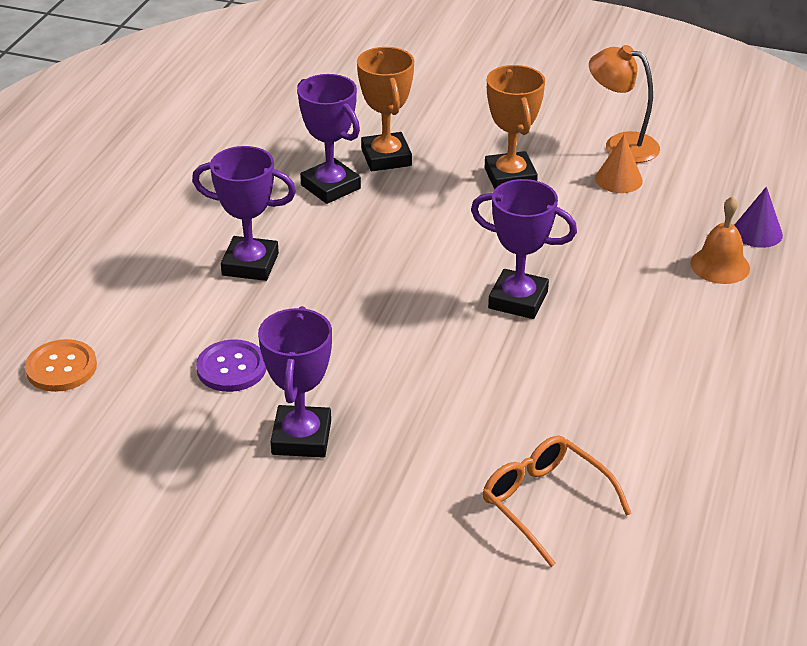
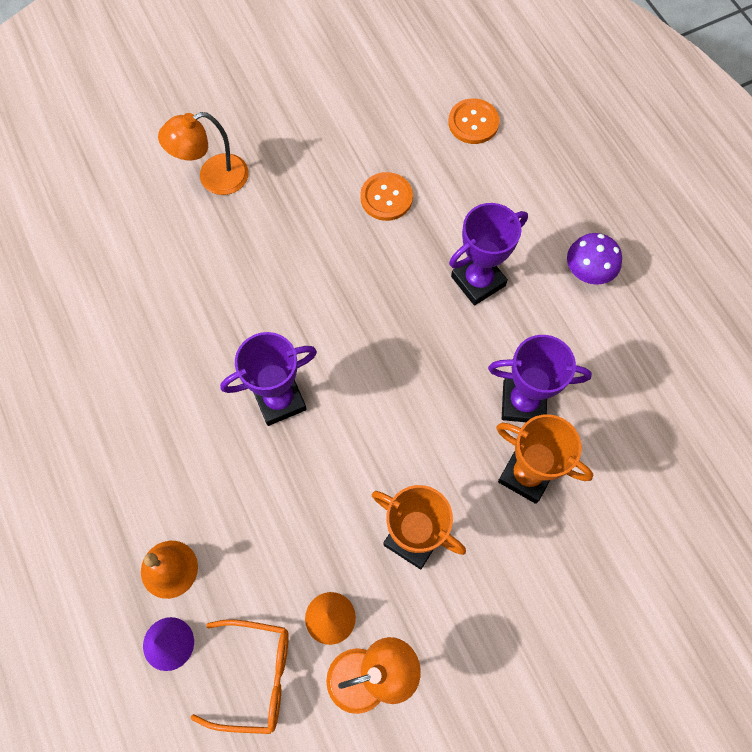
camera: 135 degrees right, 30 degrees up
purple button [196,339,266,392] -> orange button [360,172,413,221]
purple trophy [258,306,332,458] -> none
orange glasses [483,435,632,567] -> orange glasses moved to [190,619,289,734]
none -> orange lamp [158,112,249,195]
none -> purple mushroom [567,233,622,285]

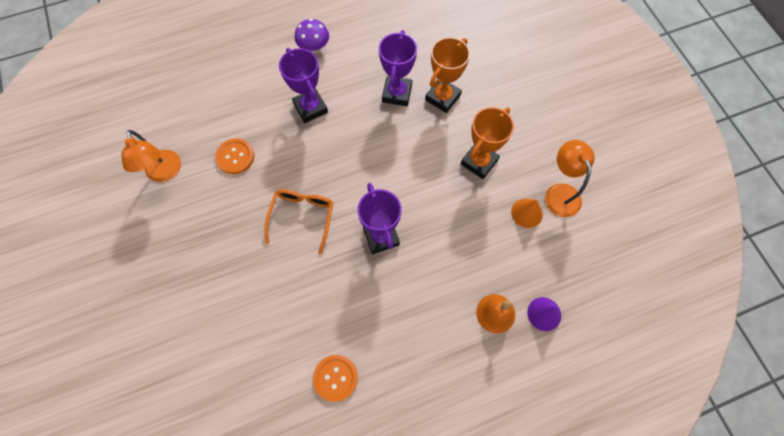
camera: 85 degrees left, 0 degrees up
orange lamp [158,112,249,195] -> orange lamp moved to [121,130,181,182]
orange glasses [190,619,289,734] -> orange glasses moved to [264,189,333,254]
orange button [448,98,500,144] -> orange button moved to [313,355,358,402]

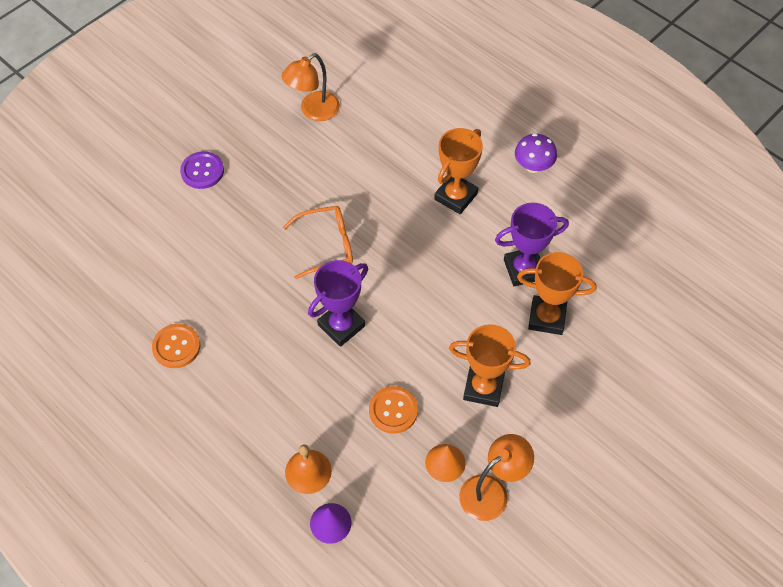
camera: 65 degrees right, 10 degrees down
orange button [215,139,254,174] -> orange button moved to [369,386,418,434]
purple trophy [279,48,328,123] -> orange trophy [434,128,483,214]
none -> purple button [180,151,224,189]

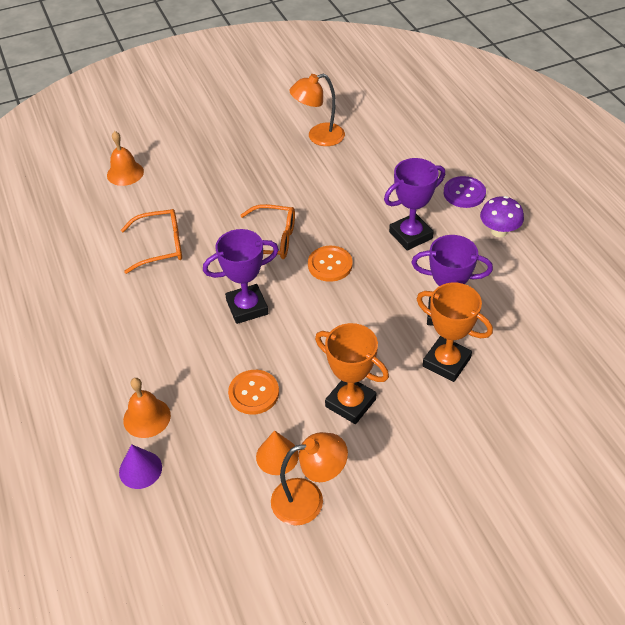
camera: 25 degrees right, 10 degrees down
orange button [152,324,200,368] -> orange button moved to [308,246,353,282]
purple button [180,151,224,189] -> purple button moved to [444,176,486,208]
orange trophy [434,128,483,214] -> purple trophy [384,158,445,250]
none -> orange bell [107,131,144,186]
none -> orange glasses [121,209,182,274]

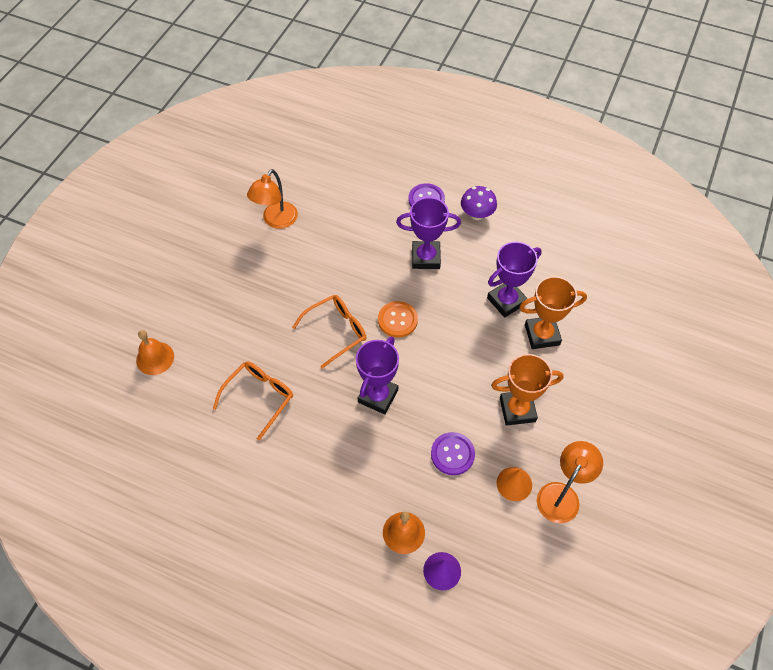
camera: 45 degrees left, 10 degrees up
orange button [228,370,279,415] -> purple button [431,432,475,475]
purple trophy [384,158,445,250] -> purple trophy turned 75 degrees clockwise [396,197,461,269]

